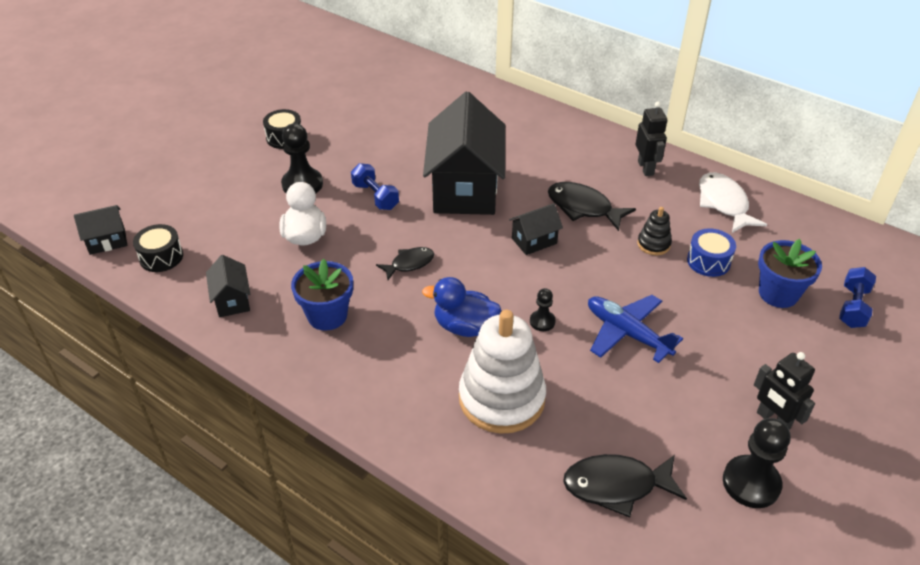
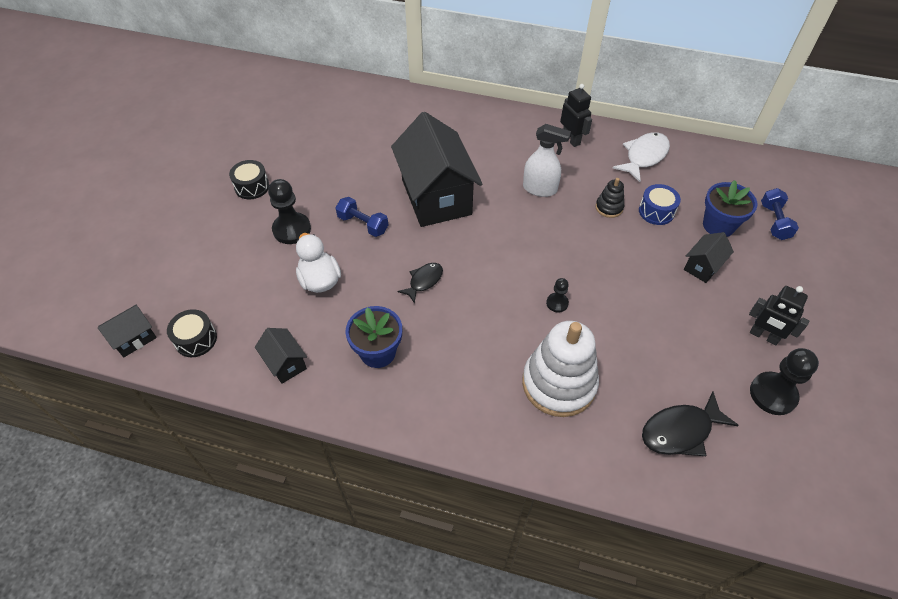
camera: 20 degrees left, 10 degrees up
blue duck [422,277,501,337] -> none
black house [509,203,563,255] -> black house moved to [684,232,734,283]
black fish [548,182,636,231] -> white spray bottle [523,124,571,197]
blue plane [588,295,683,363] -> none
white fish [699,172,767,233] -> white fish turned 75 degrees clockwise [613,132,670,182]

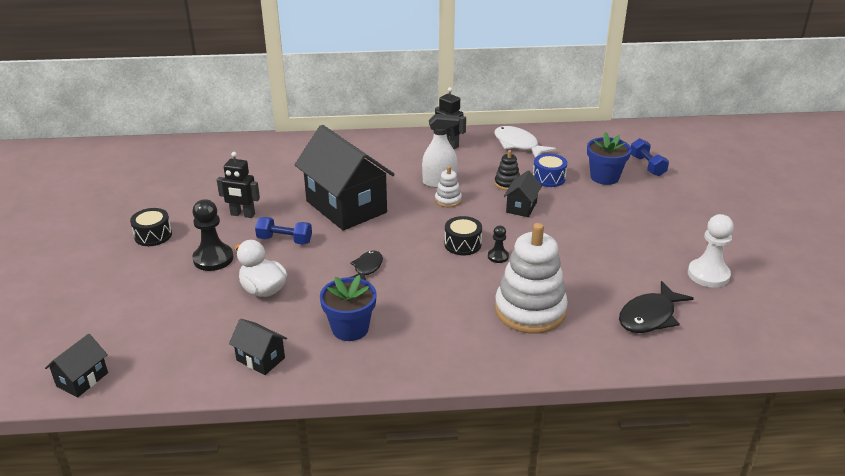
camera: 20 degrees left, 20 degrees down
black drum [167,309,217,357] -> black drum moved to [445,216,482,255]
white fish [613,132,670,182] -> white fish turned 60 degrees counterclockwise [494,126,556,158]
black house [684,232,734,283] -> black house moved to [504,171,542,217]
black robot [749,286,809,345] -> black robot moved to [217,152,260,218]
black pawn [750,348,819,415] -> white pawn [688,214,734,288]
none -> white stacking toy [435,166,462,207]

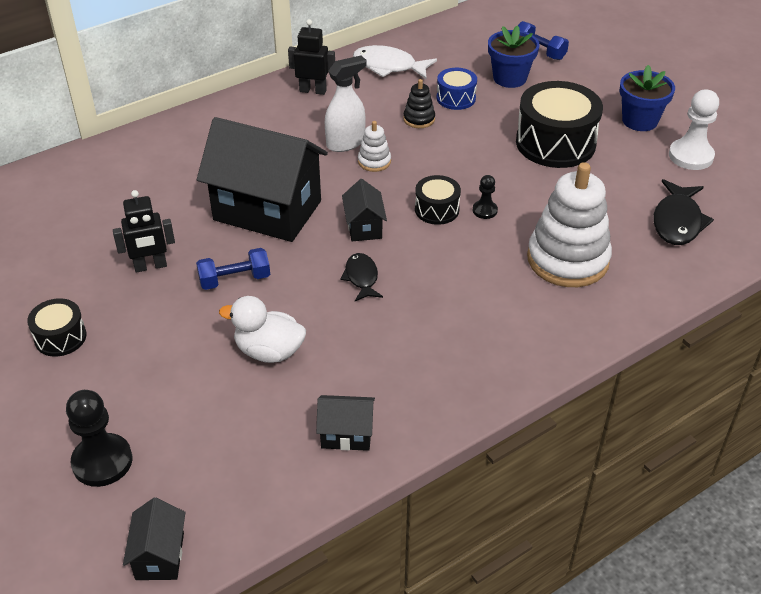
camera: 30 degrees left, 10 degrees up
black pawn [192,199,233,271] -> black pawn moved to [66,390,132,487]
blue flower pot [320,275,377,341] -> blue flower pot moved to [619,65,675,131]
black house [504,171,542,217] -> black house moved to [342,179,387,241]
none -> black drum [516,81,603,168]

